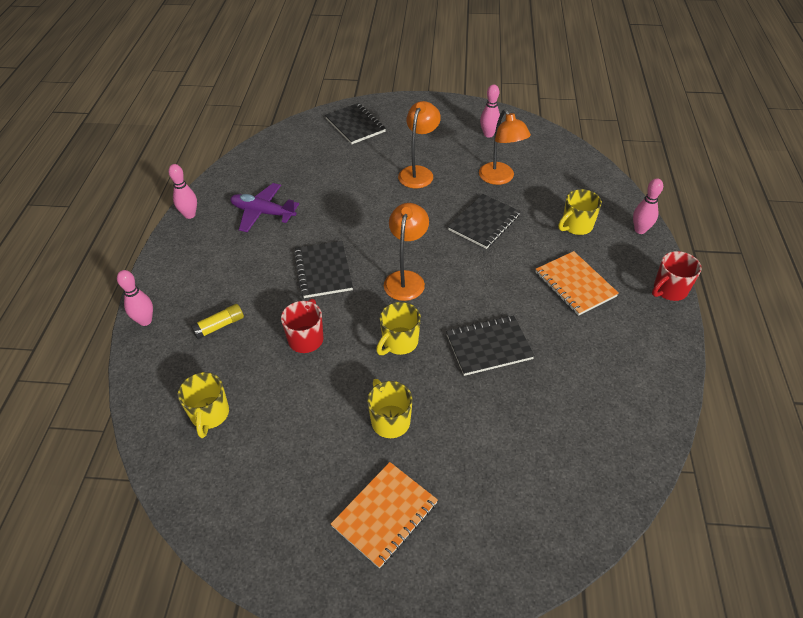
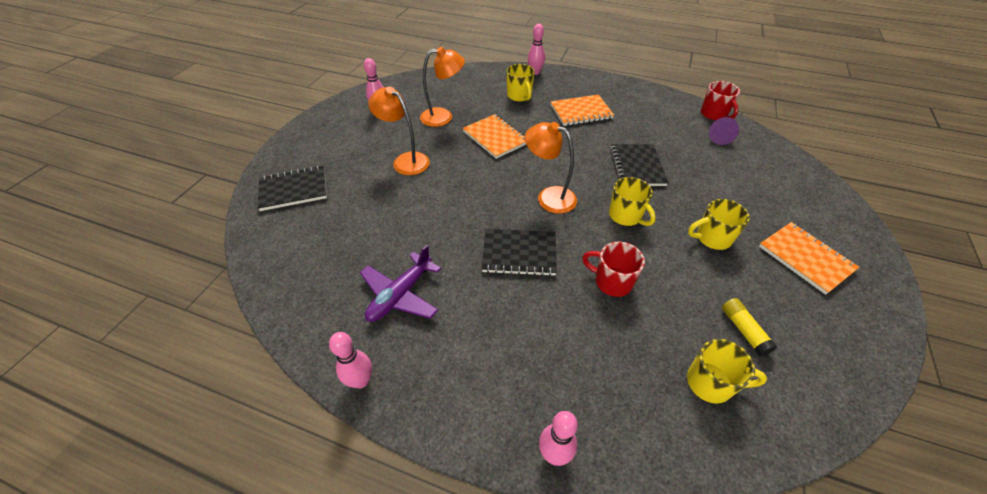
camera: 75 degrees left, 0 degrees up
yellow glue stick [191,304,244,339] -> yellow glue stick moved to [722,298,777,357]
black notebook [448,194,521,249] -> orange notebook [463,114,526,159]
red mug [652,251,702,301] -> red mug moved to [701,81,740,120]
none -> purple cone [709,117,739,145]

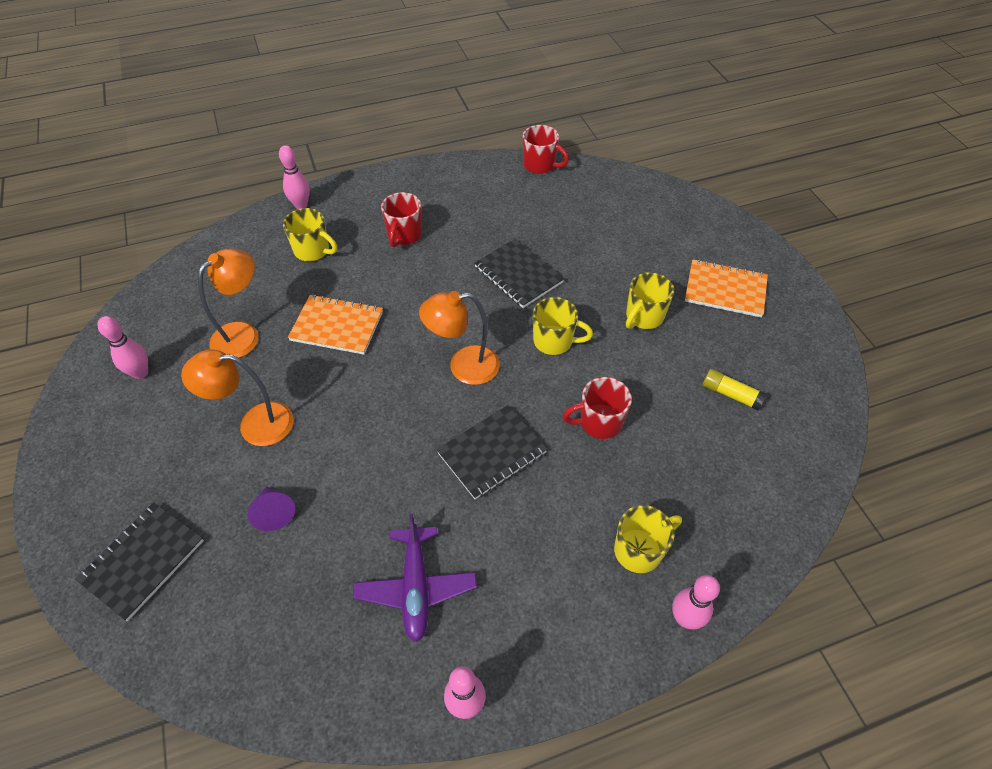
camera: 40 degrees left, 5 degrees up
orange notebook [551,94,614,126] -> red mug [381,192,422,247]
yellow mug [687,339,767,404] -> yellow mug moved to [614,505,682,573]
purple cone [709,117,739,145] -> purple cone moved to [247,486,295,531]

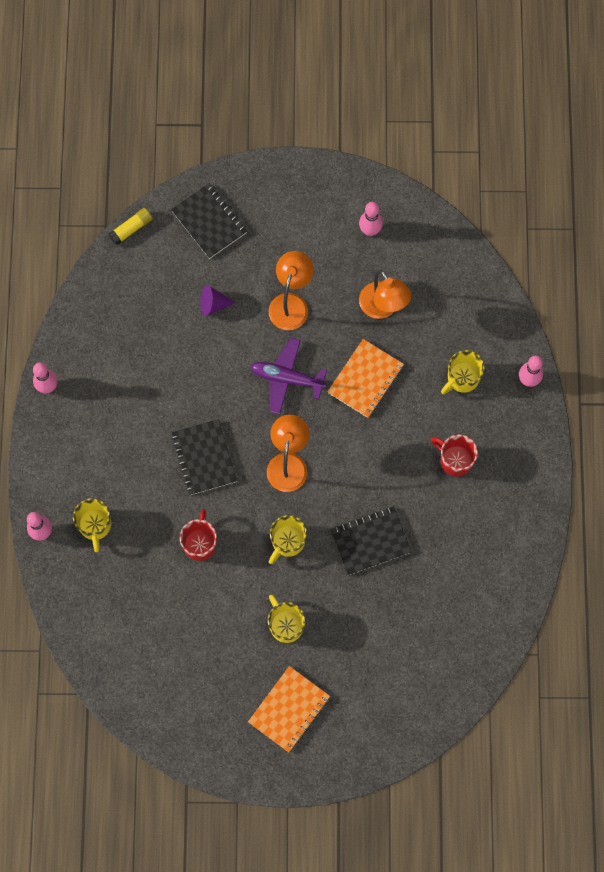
camera: 110 degrees right, 20 degrees up
purple plane [353,514,477,642] -> purple plane moved to [250,338,327,414]
red mug [523,125,569,174] -> none
yellow glue stick [703,369,767,411] -> yellow glue stick moved to [109,208,153,245]

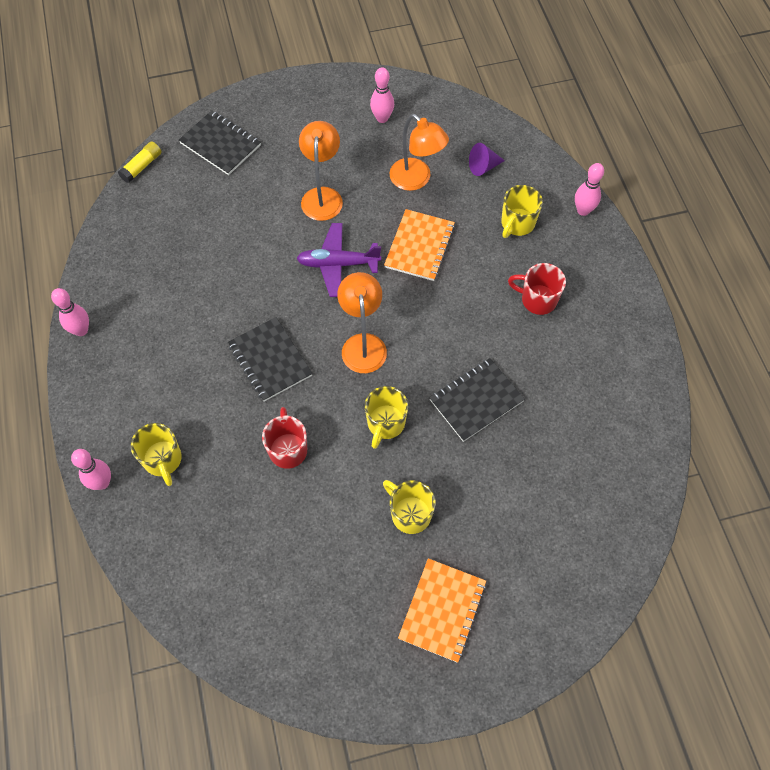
camera: 15 degrees left, 10 degrees down
purple cone [200,285,236,316] -> purple cone moved to [469,143,505,176]

